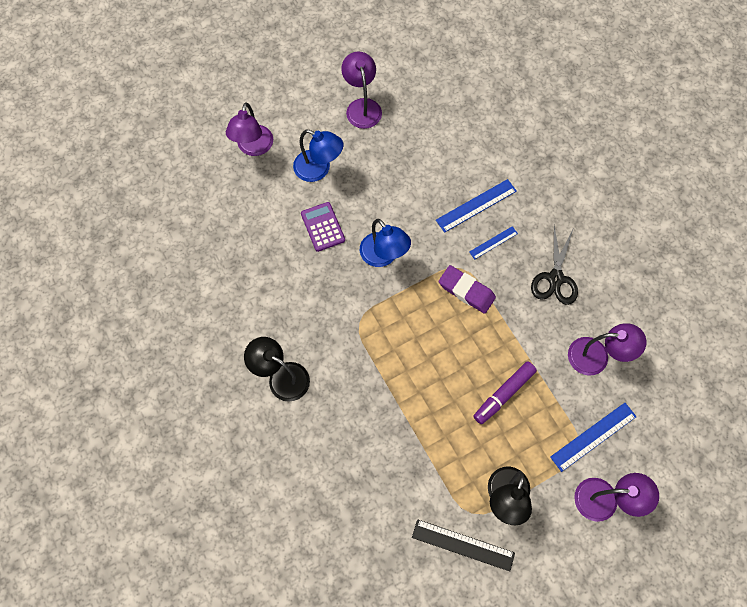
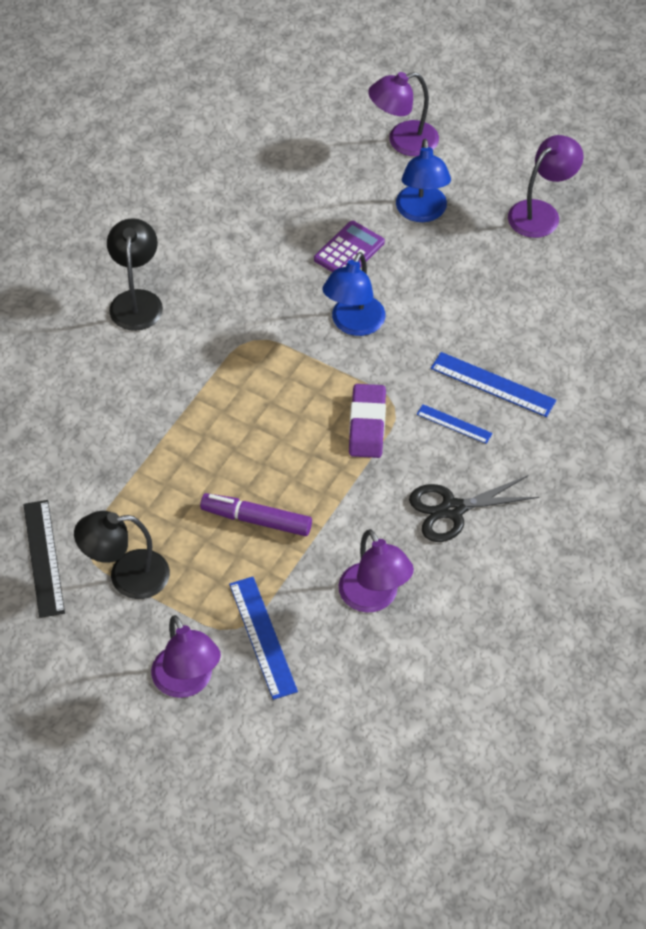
camera: 60 degrees right, 15 degrees down
blue ruler [550,403,637,472] -> blue ruler turned 45 degrees clockwise [229,577,298,700]

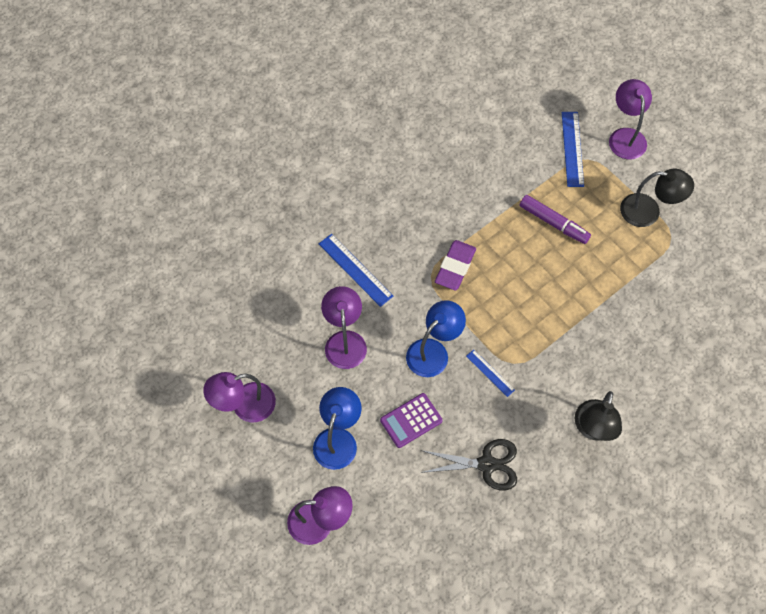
camera: 160 degrees left, 10 degrees up
black ruler [23,500,65,618] -> none
purple lamp [339,529,414,612] -> purple lamp moved to [321,286,367,369]
black scissors [409,475,539,542] -> black scissors moved to [420,439,517,491]
blue ruler [416,404,493,444] -> blue ruler moved to [466,349,515,397]

